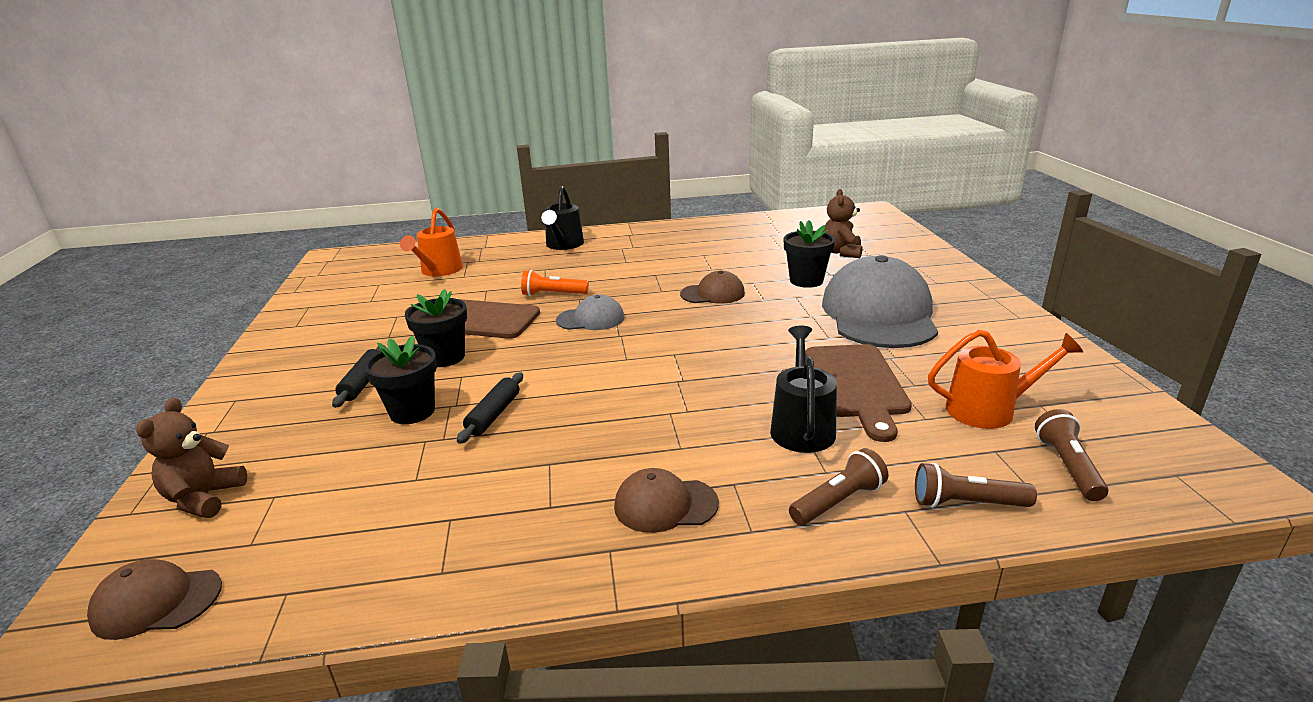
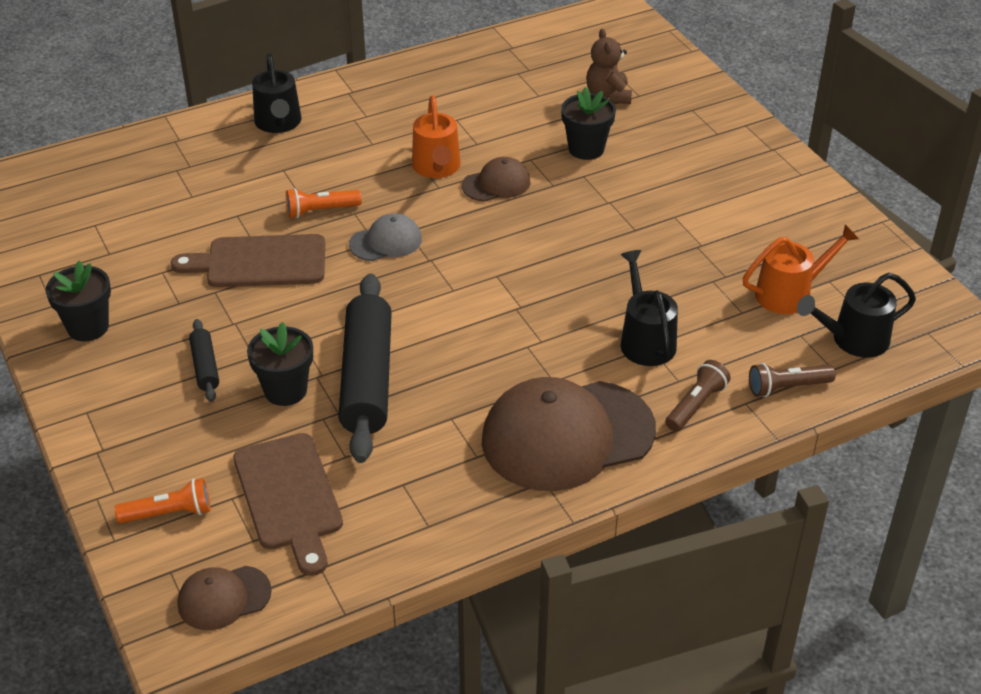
camera: 20 degrees left, 15 degrees up
brown teddy bear [136,398,247,518] -> orange flashlight [114,478,211,523]
orange watering can [400,208,463,276] -> orange watering can moved to [412,95,461,178]
black flower pot [405,289,467,367] -> black flower pot moved to [45,260,111,341]
black rolling pin [457,372,523,444] -> black rolling pin [338,273,392,463], size x2.16
brown cap [614,468,719,533] -> brown cap [482,377,656,491], size x2.09
brown cutting board [805,344,912,442] -> brown cutting board moved to [233,433,343,576]
grey cap [822,255,938,348] -> none
brown flashlight [1035,409,1109,501] -> black watering can [797,273,916,358]

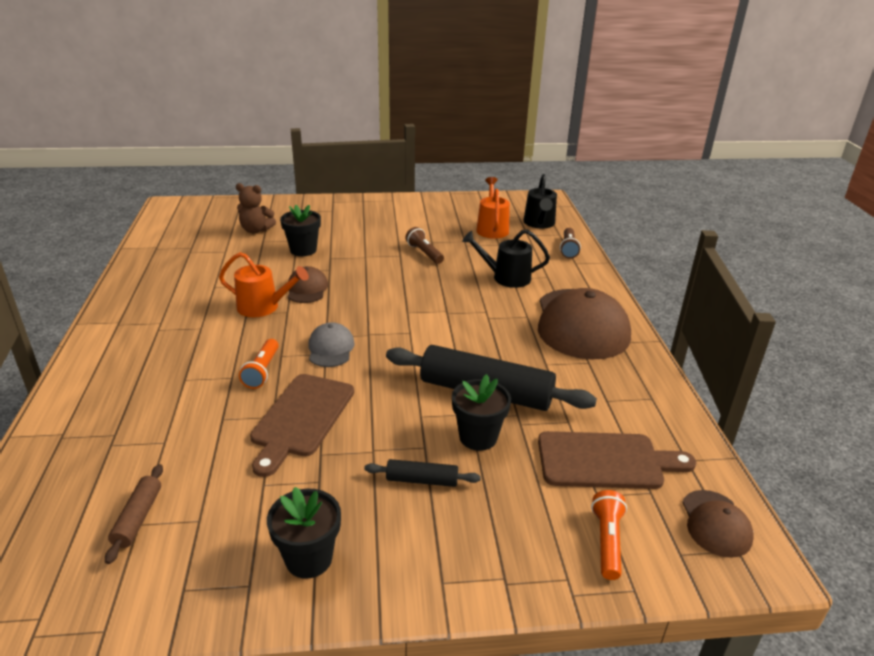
camera: 70 degrees left, 10 degrees down
black watering can [252,53,301,133] -> none
brown flashlight [665,360,731,432] -> brown flashlight moved to [405,227,444,264]
none -> brown rolling pin [105,464,163,564]

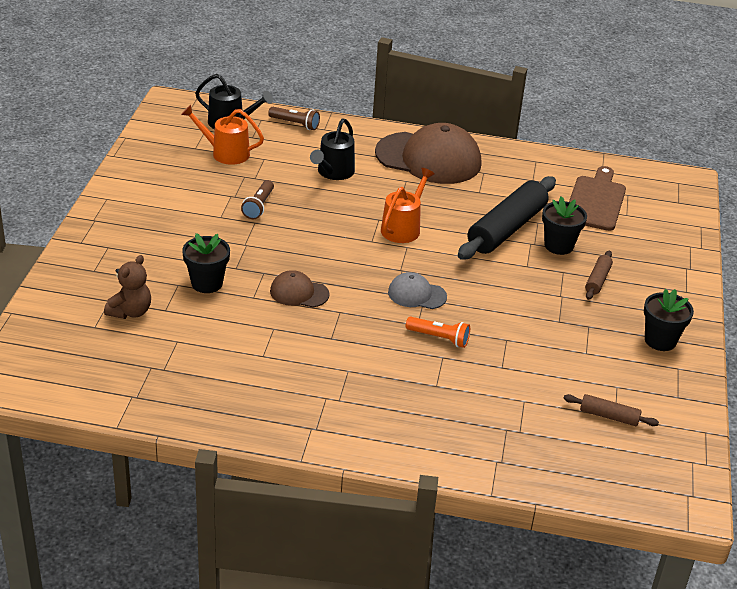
camera: 75 degrees left, 5 degrees up
orange watering can [219,252,309,317] -> orange watering can moved to [381,168,435,243]
brown cutting board [250,374,354,477] -> none
black rolling pin [364,459,481,487] -> brown rolling pin [585,250,613,300]
brown flashlight [405,227,444,264] -> brown flashlight turned 60 degrees counterclockwise [241,180,274,219]
orange flashlight [591,490,627,580] -> none
brown cap [682,490,754,558] -> none

